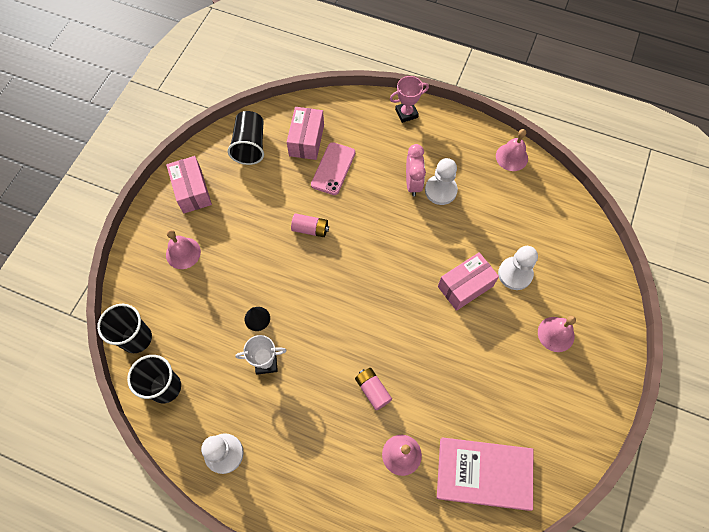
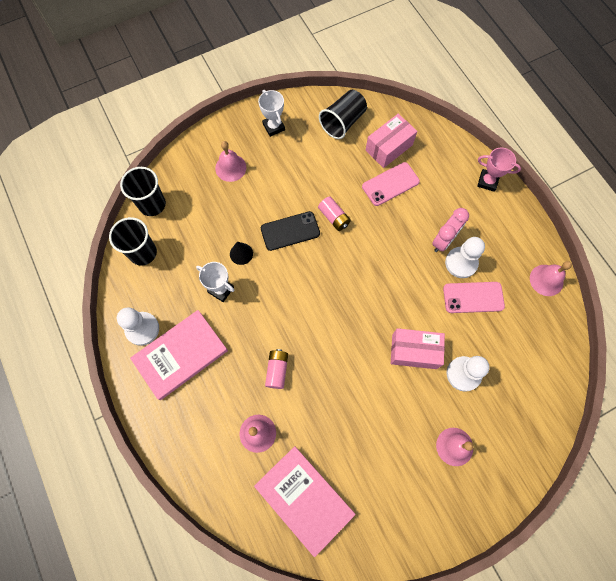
camera: 40 degrees right, 5 degrees up
pink box [166,156,212,214] -> white trophy [258,90,285,137]
none -> pink book [130,310,228,400]
none -> black phone [261,211,320,251]
none -> pink phone [443,282,505,313]

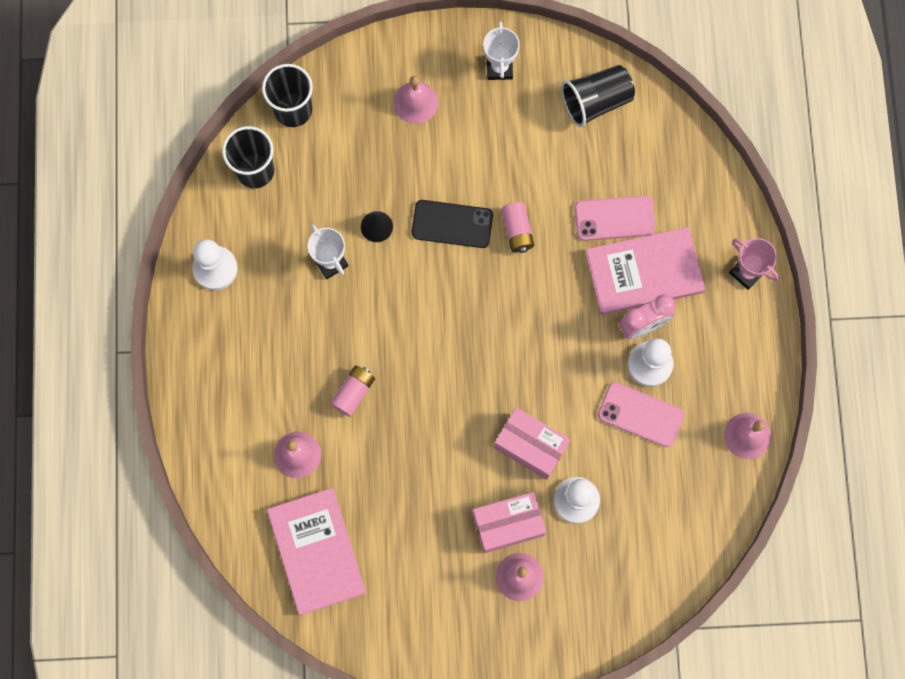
camera: 25 degrees right, 5 degrees up
pink book [130,310,228,400] -> pink book moved to [586,227,705,315]
pink box [365,114,417,168] -> pink box moved to [473,492,546,553]

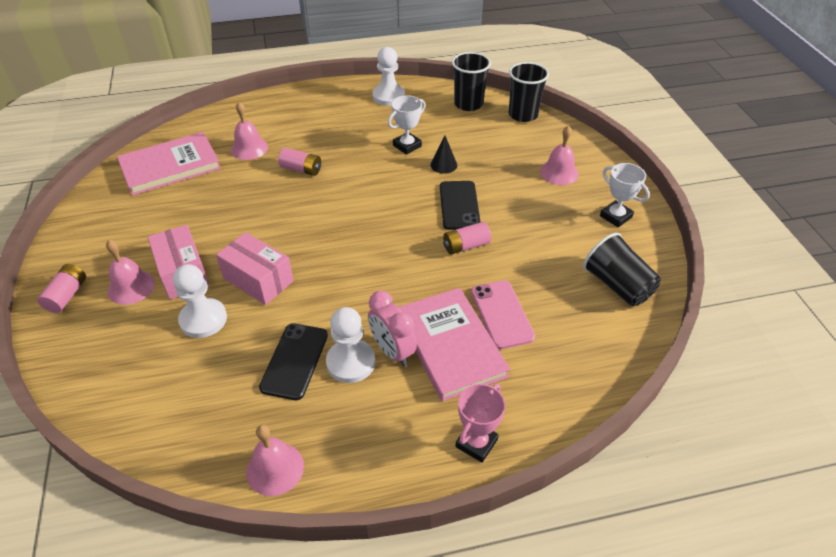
camera: 80 degrees right, 30 degrees down
white trophy [483,21,520,80] -> white trophy turned 60 degrees clockwise [600,163,650,228]
pink box [494,407,570,480] -> pink box turned 75 degrees counterclockwise [216,232,294,305]
pink phone [598,382,684,447] -> black phone [259,323,328,400]
none -> pink battery [37,264,86,313]

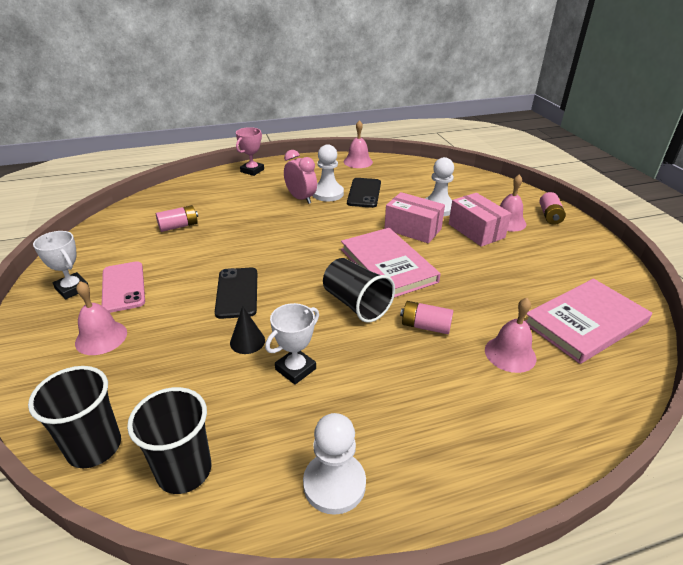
camera: 175 degrees right, 10 degrees down
pink book [398,288,510,402] -> pink book moved to [341,228,441,298]
pink battery [443,222,491,255] -> pink battery moved to [156,205,198,232]
pink phone [471,280,535,349] -> pink phone moved to [102,261,145,313]
black cup [583,233,661,306] -> black cup moved to [323,258,395,323]

